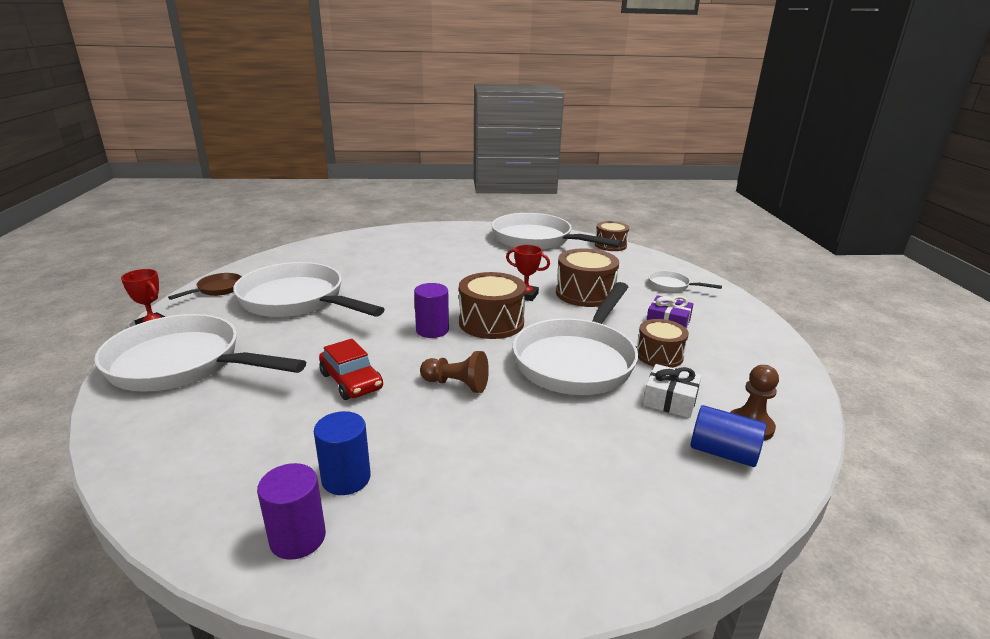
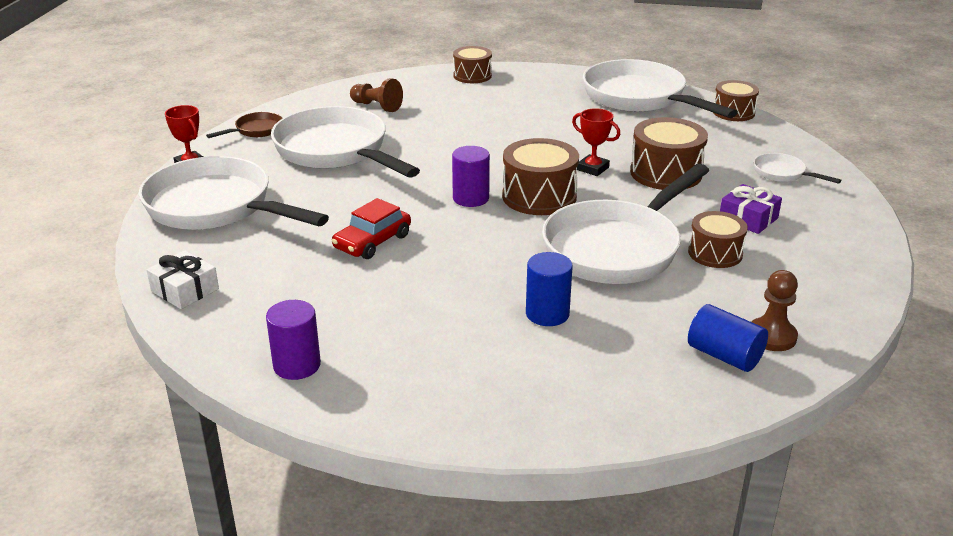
camera: 15 degrees right, 5 degrees up
blue cylinder [314,411,371,495] -> blue cylinder moved to [526,252,573,326]
red car [319,339,383,400] -> red car turned 60 degrees clockwise [332,198,411,259]
brown pawn [420,351,489,393] -> brown pawn moved to [350,78,403,112]
white gift [643,364,701,418] -> white gift moved to [146,250,219,309]
none -> brown drum [453,46,492,83]

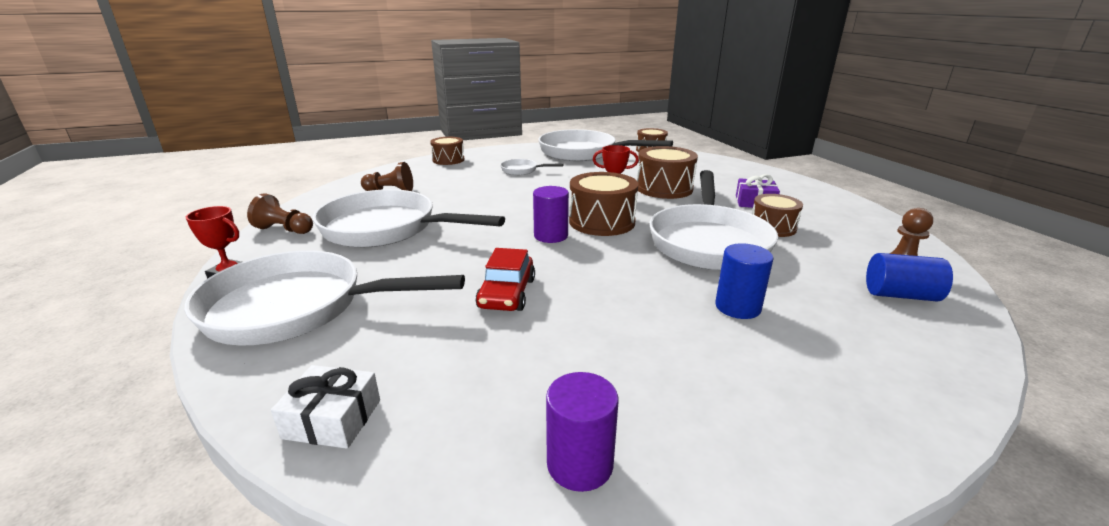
camera: 30 degrees left, 5 degrees down
brown pan [206,112,282,138] -> brown pawn [247,193,313,234]
white pan [754,153,841,184] -> white pan moved to [500,159,563,175]

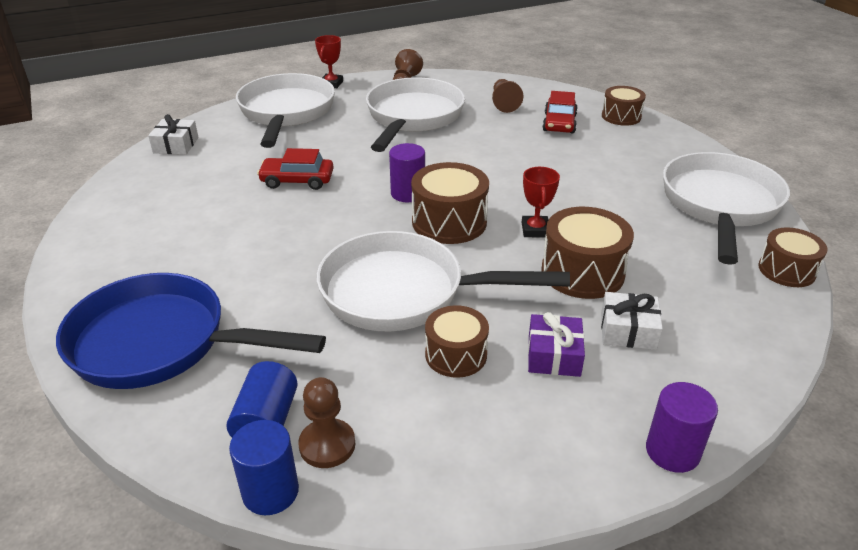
camera: 85 degrees right, 10 degrees up
white pan [500,159,563,175] -> none
purple cylinder [546,372,618,492] -> purple cylinder moved to [646,382,718,473]
blue cylinder [715,243,774,319] -> blue cylinder moved to [229,420,299,515]
none -> blue pan [56,273,326,389]
none -> red car [542,91,578,134]
none -> white gift [601,292,663,350]

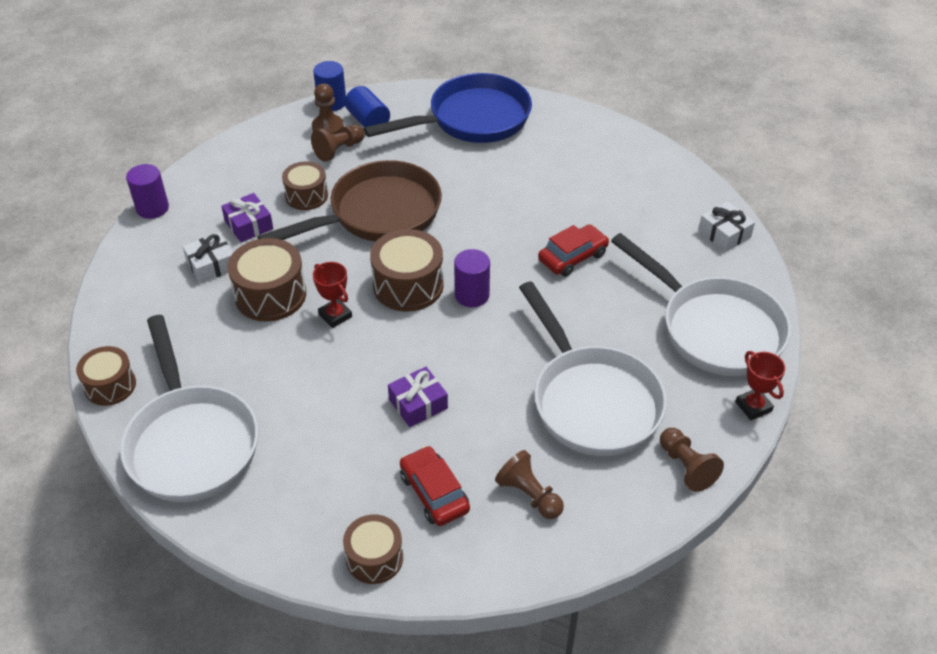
camera: 140 degrees right, 10 degrees up
white pan [317,231,570,332] -> brown pan [258,160,442,242]
none -> brown pawn [311,125,365,162]
none -> purple gift [388,367,448,427]

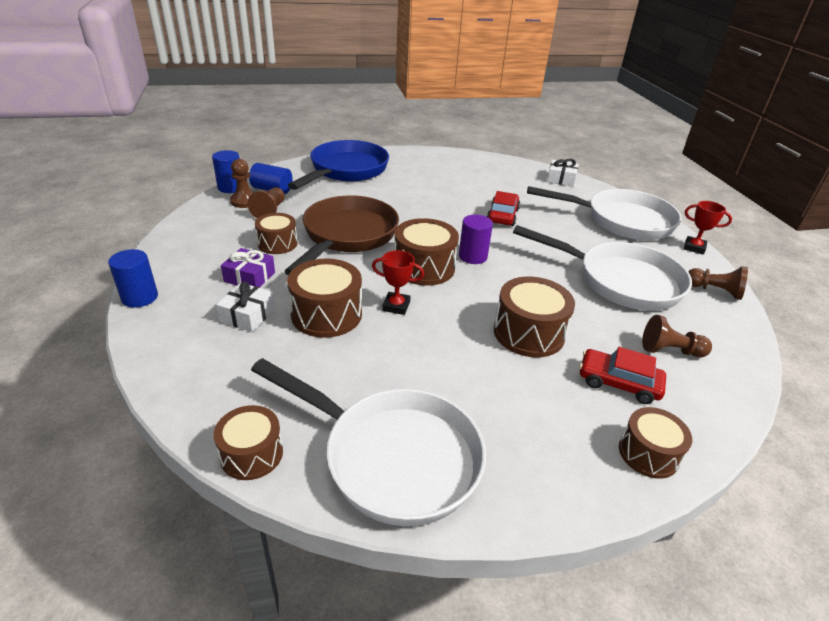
camera: 40 degrees left, 10 degrees down
purple cylinder [126,164,169,219] -> blue cylinder [108,249,158,308]
purple gift [388,367,448,427] -> brown drum [494,277,575,357]

